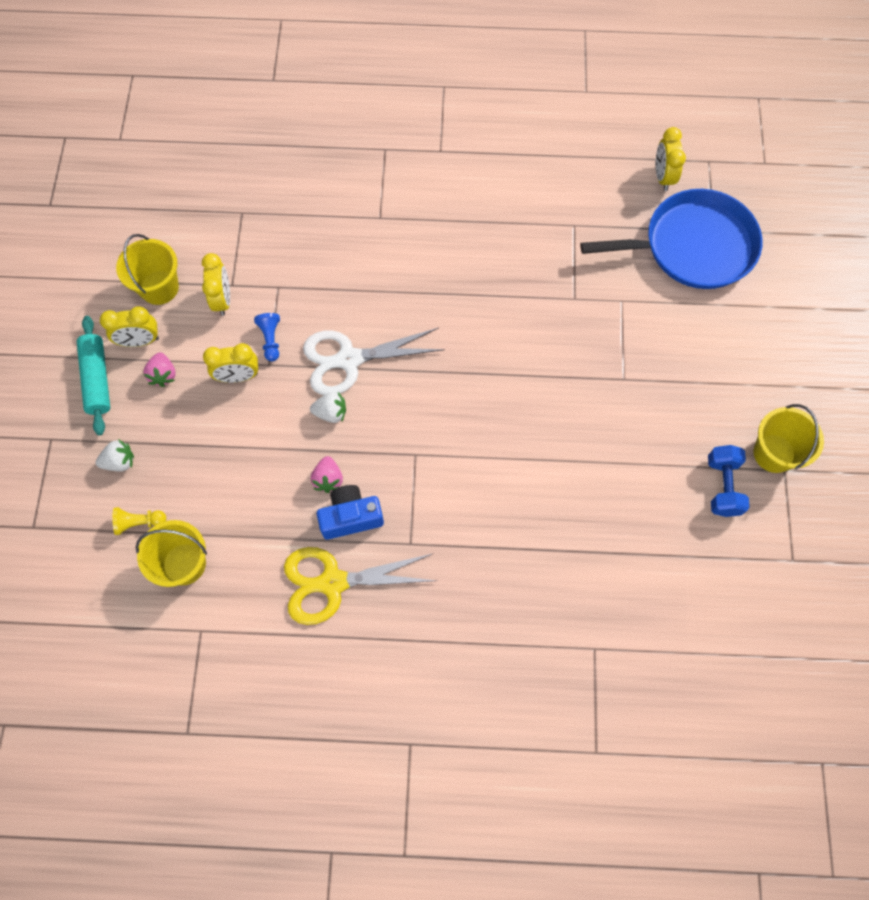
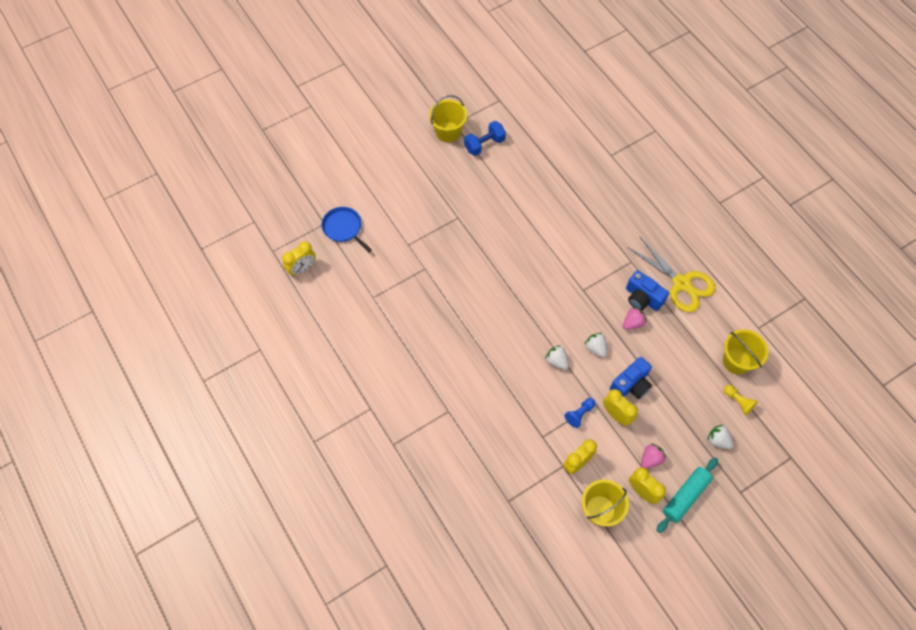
camera: 125 degrees left, 5 degrees down
white scissors [303,328,445,395] -> white strawberry [545,345,569,370]
blue pan [580,189,763,289] -> blue pan [322,207,372,253], size x0.51
none -> blue camera [610,357,652,399]

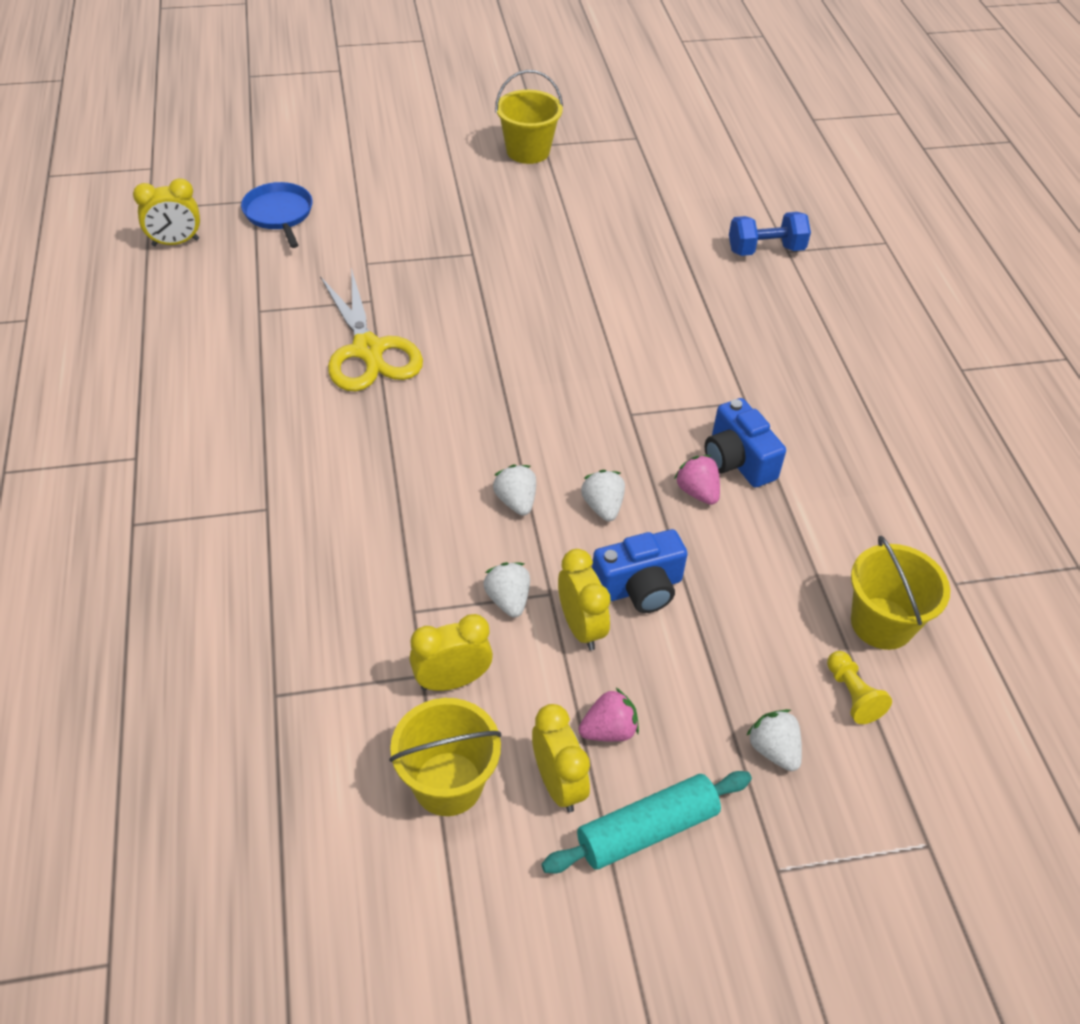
camera: 20 degrees right, 15 degrees down
blue dumbbell [464,121,506,156] -> blue dumbbell moved to [729,212,811,256]
blue pawn [565,398,595,428] -> white strawberry [483,562,530,617]
pink strawberry [623,307,647,330] -> pink strawberry turned 105 degrees counterclockwise [674,455,720,505]
yellow scissors [628,236,716,312] -> yellow scissors moved to [320,268,423,391]

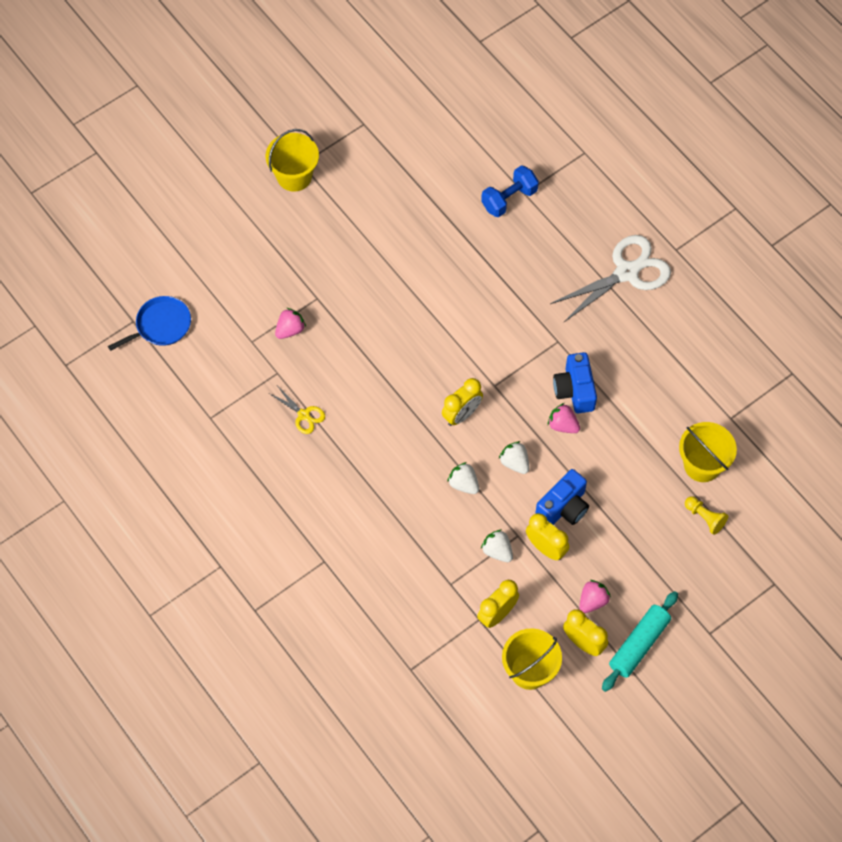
camera: 25 degrees left, 15 degrees up
yellow clock [133,178,200,246] -> yellow clock moved to [442,378,483,426]
blue pan [241,182,313,248] -> blue pan turned 105 degrees clockwise [108,296,191,351]
yellow scissors [320,268,423,391] -> yellow scissors [269,387,325,434], size x0.48
blue camera [705,398,786,487] -> blue camera turned 45 degrees clockwise [553,352,597,413]
white strawberry [746,709,802,771] -> none
none -> pink strawberry [275,308,306,339]
none -> white scissors [550,235,671,322]

